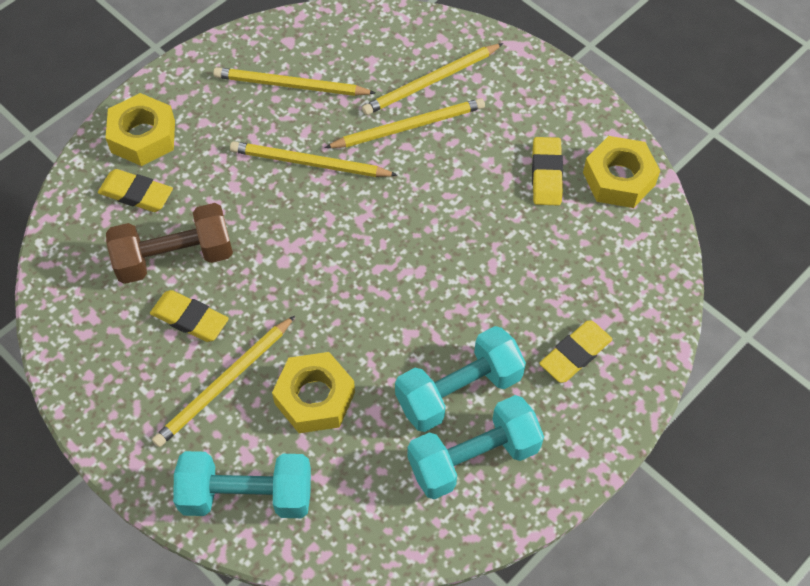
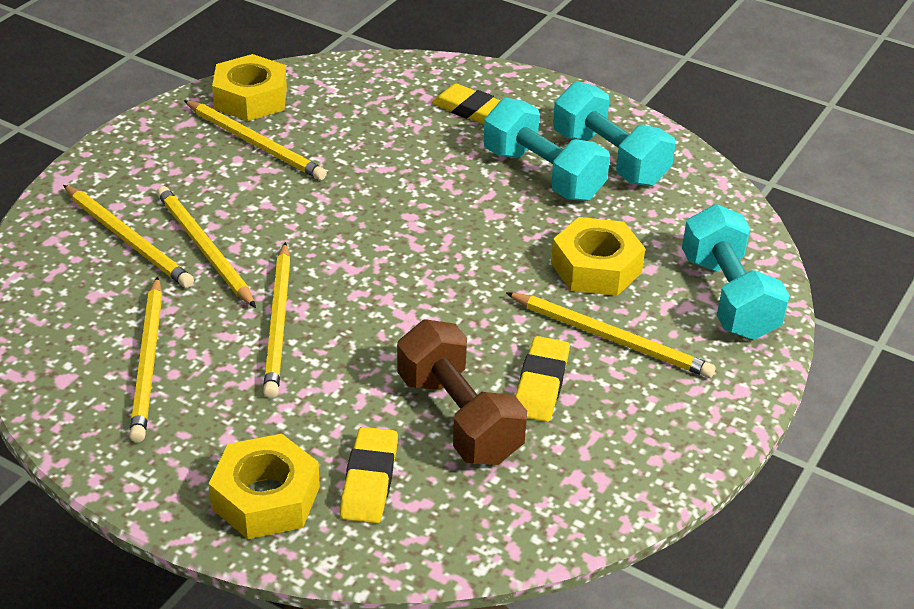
camera: 105 degrees left, 20 degrees down
yellow eraser [532,137,563,206] -> yellow pencil [184,100,327,180]

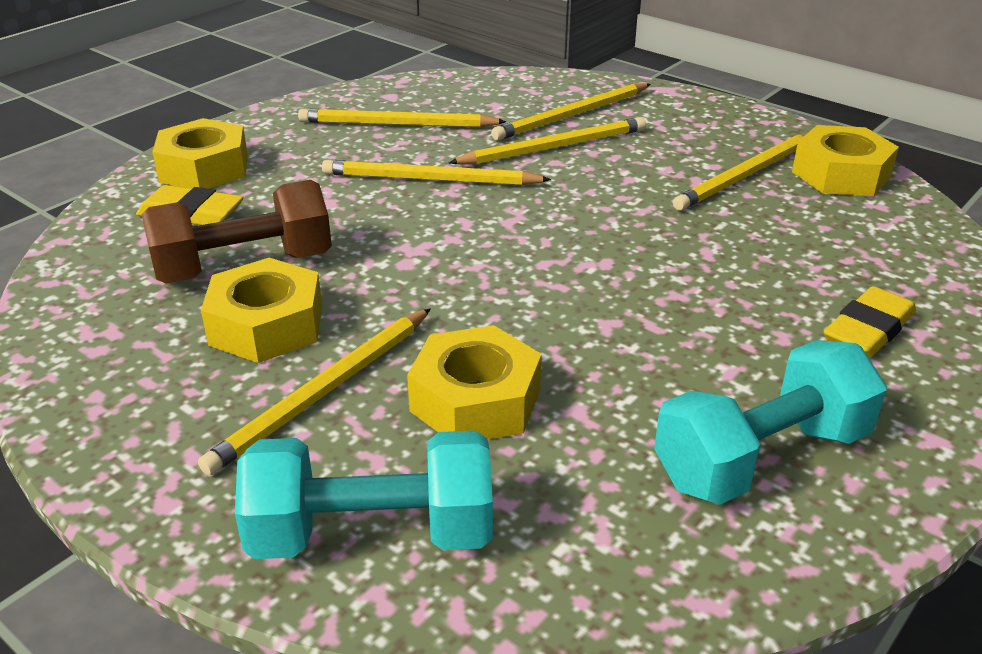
camera: 100 degrees right, 5 degrees down
turquoise dumbbell [483,98,610,201] -> none
yellow eraser [515,336,570,422] -> yellow nut [201,258,322,363]

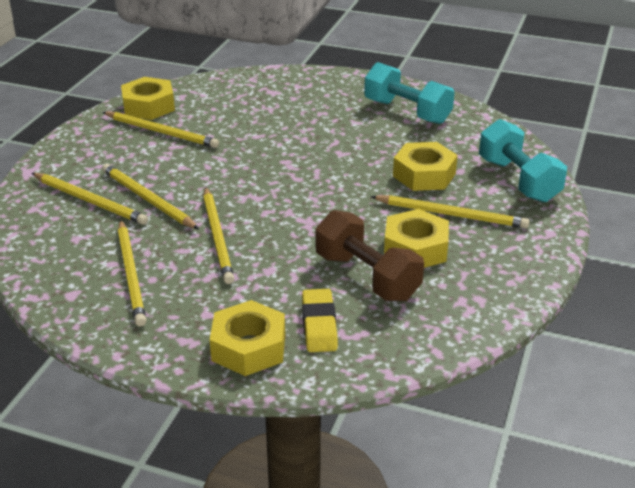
camera: 110 degrees left, 0 degrees up
yellow eraser [824,286,916,358] -> none

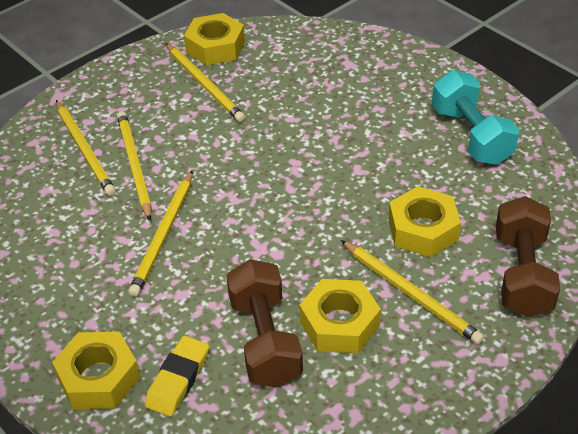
camera: 30 degrees right, 10 degrees up
yellow pencil [118,220,147,326] -> none
turquoise dumbbell [479,119,567,203] -> brown dumbbell [496,196,560,317]

